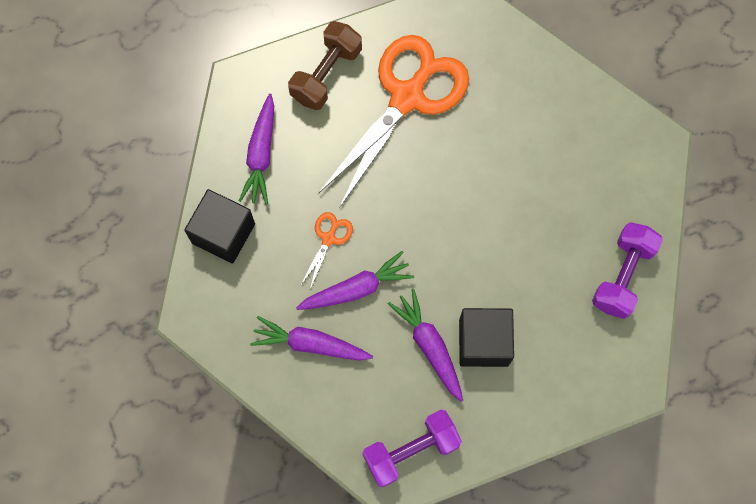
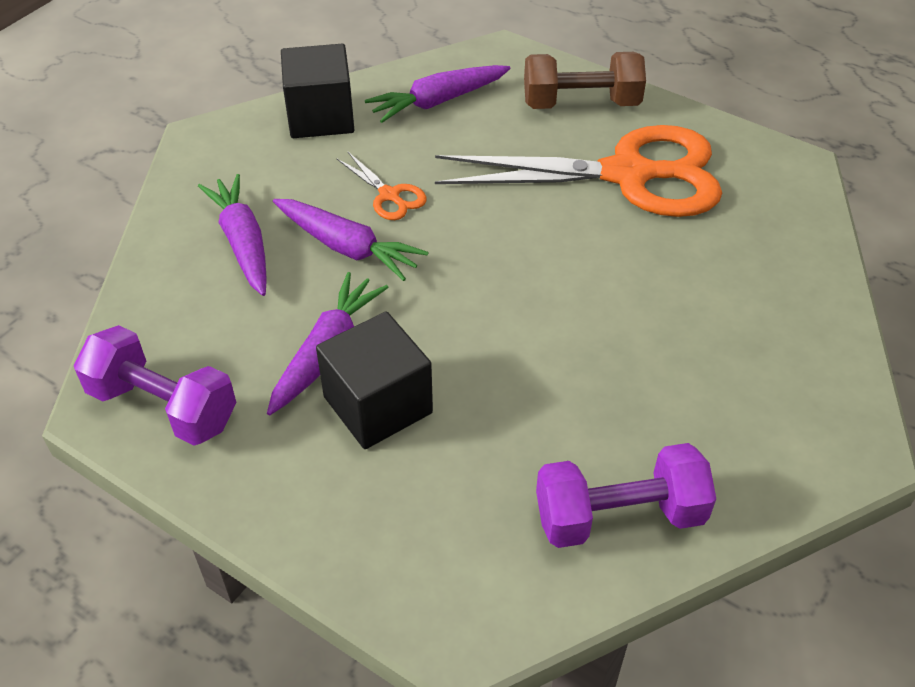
camera: 55 degrees right, 25 degrees down
orange scissors [300,212,353,289] -> orange scissors turned 60 degrees clockwise [336,152,427,220]

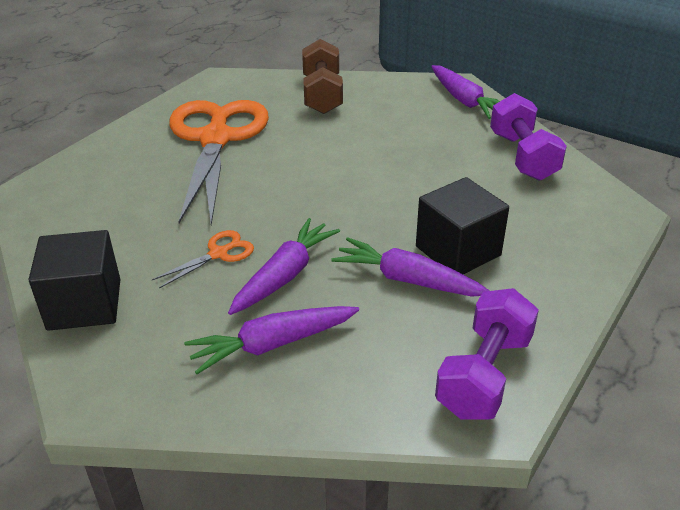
camera: 90 degrees left, 10 degrees down
purple carrot [365,65,511,123] -> purple carrot moved to [431,65,500,119]
brown dumbbell [524,52,646,109] -> brown dumbbell moved to [302,39,343,114]

